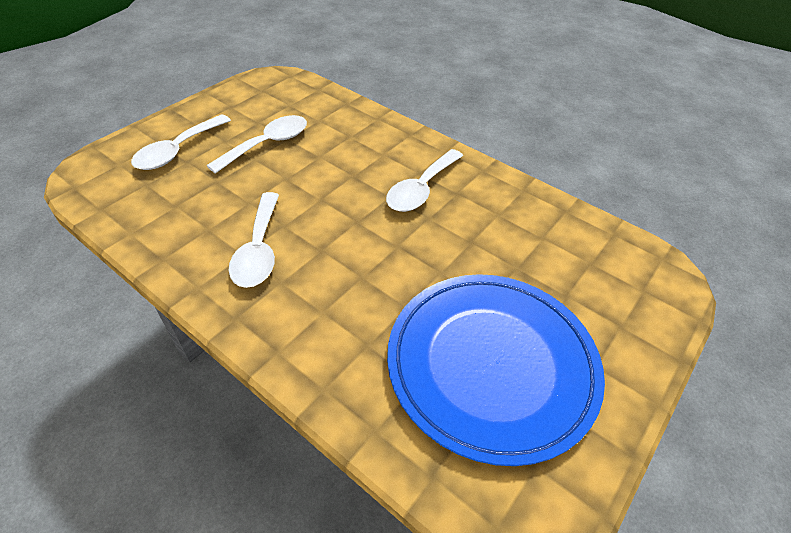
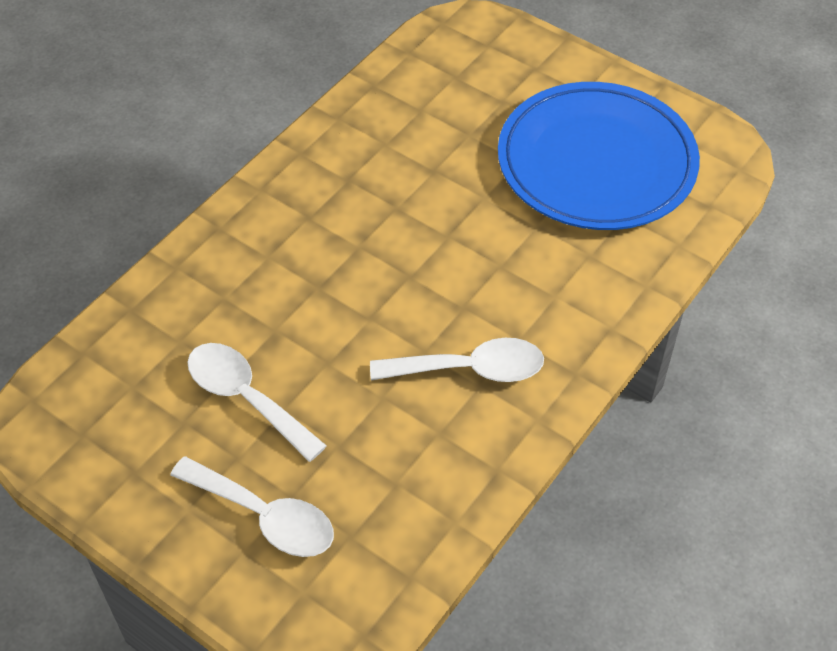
camera: 90 degrees left, 5 degrees up
white spoon [386,149,463,212] -> none

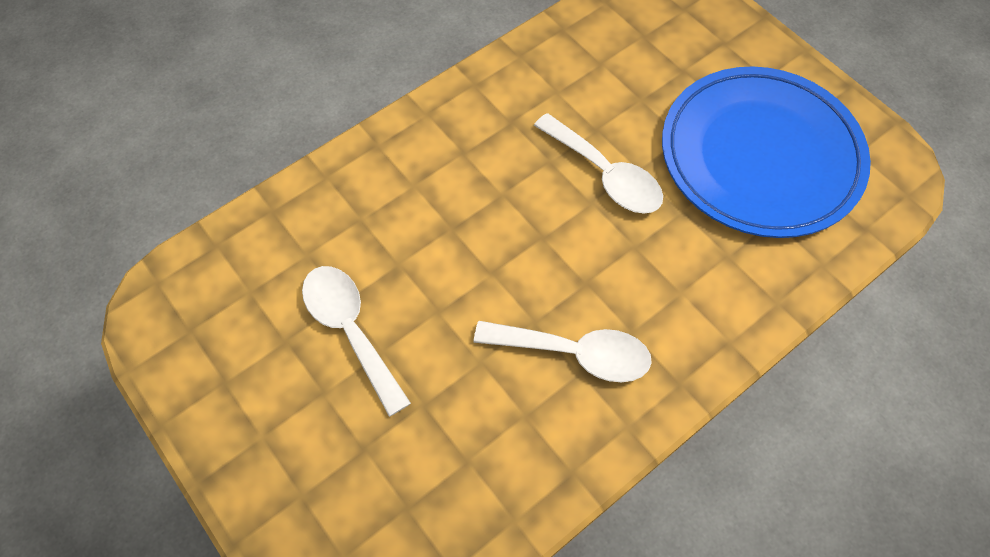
camera: 15 degrees right, 10 degrees up
white spoon [170,456,334,557] -> white spoon moved to [534,113,663,214]

